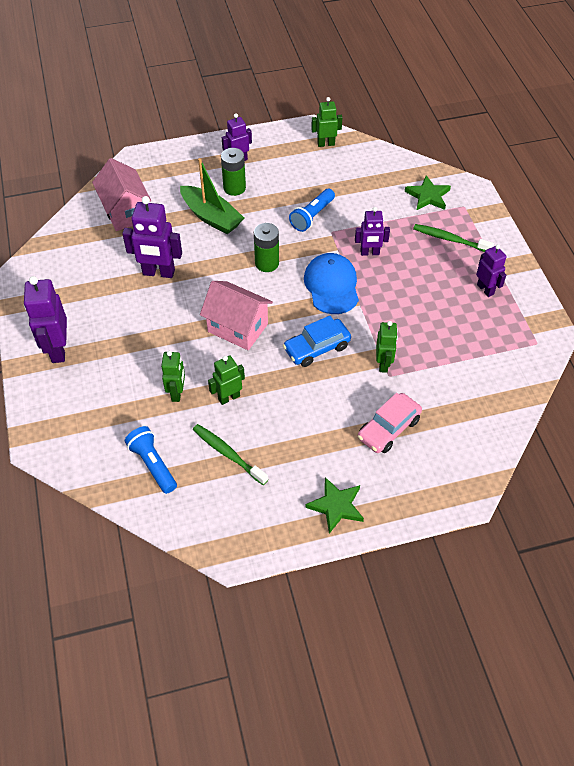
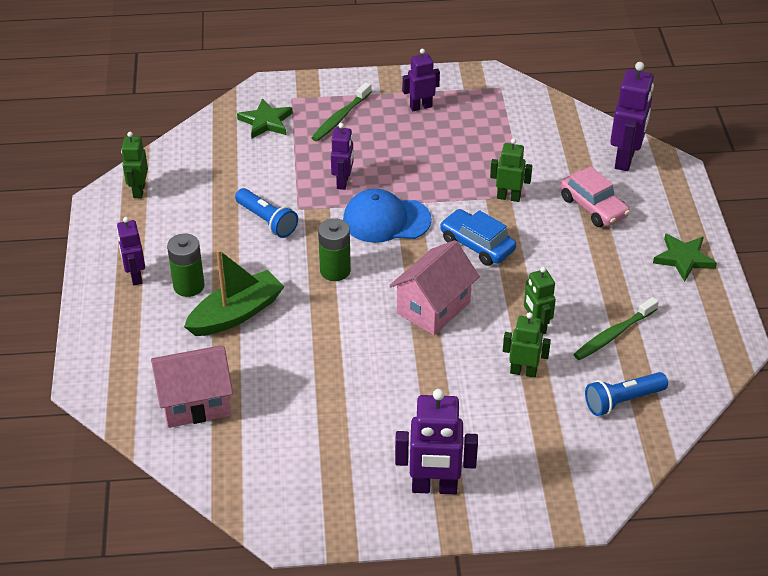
camera: 80 degrees left, 10 degrees down
purple robot [122,196,182,278] -> purple robot moved to [610,62,654,171]
blue car [283,316,351,367] -> blue car turned 150 degrees clockwise [440,209,516,266]

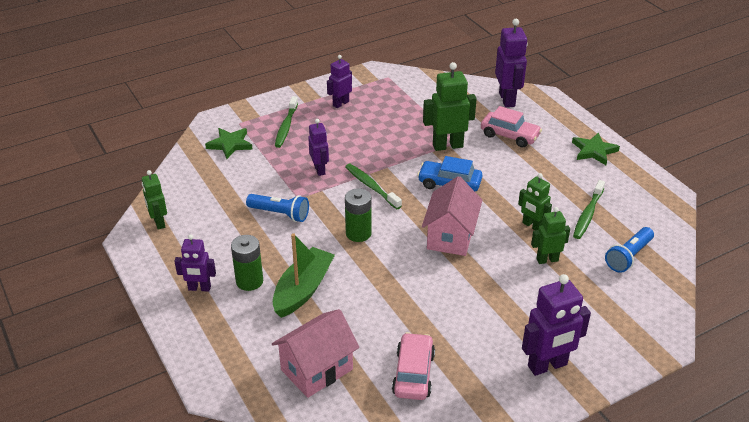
camera: 25 degrees left, 5 degrees down
purple robot [117,217,145,285] -> purple robot turned 45 degrees counterclockwise [175,234,216,292]
blue cap [343,189,432,243] -> green toothbrush [345,164,402,209]
green robot [490,138,532,202] -> green robot [423,62,477,151], size x1.61
none -> pink car [392,332,435,400]

